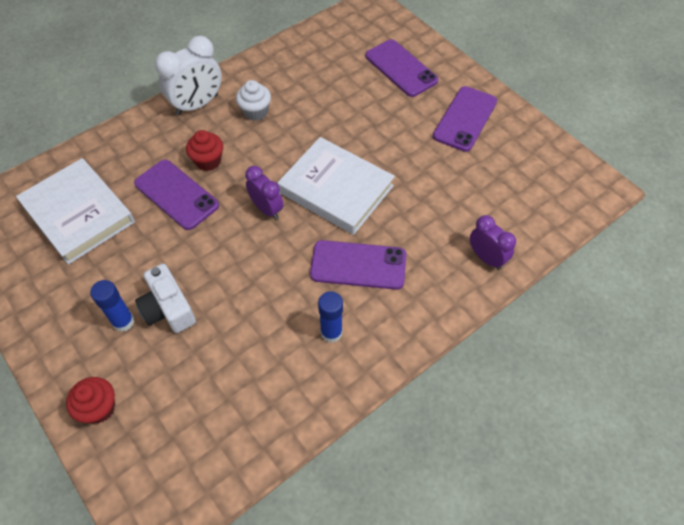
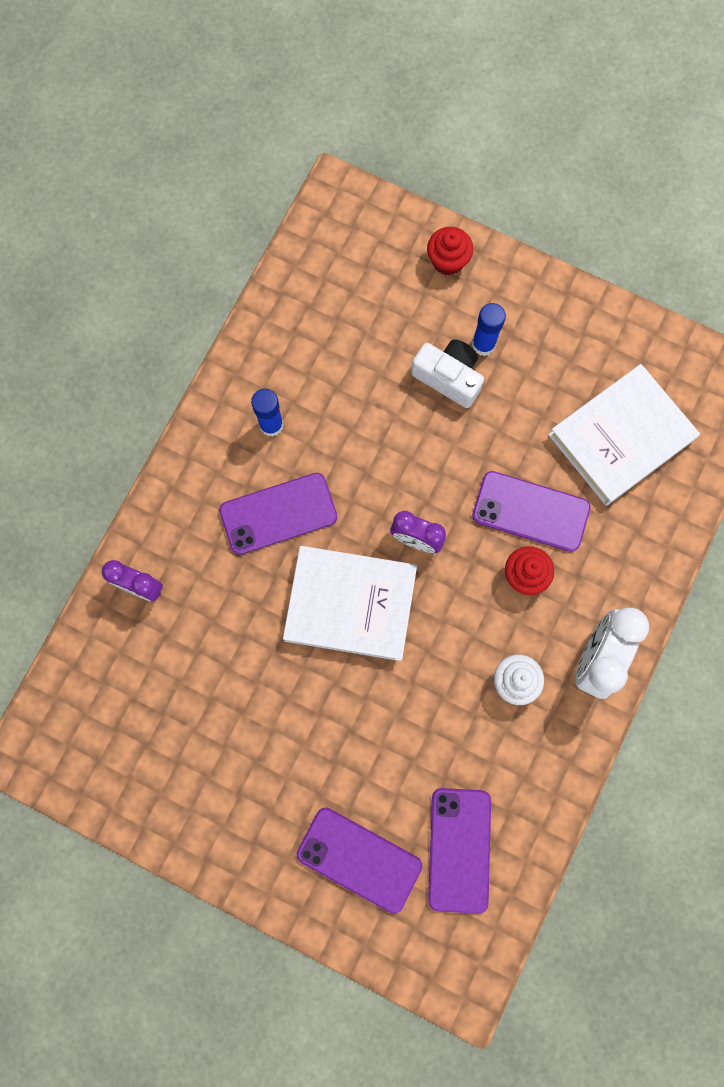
camera: 155 degrees right, 20 degrees up
white book [16,158,135,265] -> white book turned 60 degrees counterclockwise [549,364,700,505]
purple phone [433,86,497,152] -> purple phone moved to [428,788,491,914]

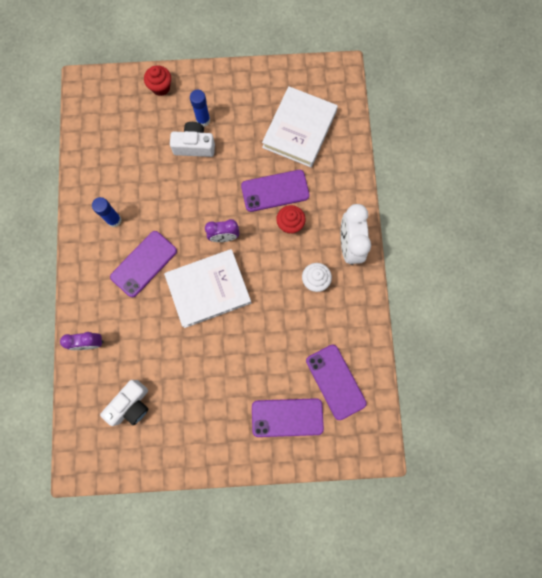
camera: 30 degrees left, 0 degrees up
none -> white camera [100,380,148,426]

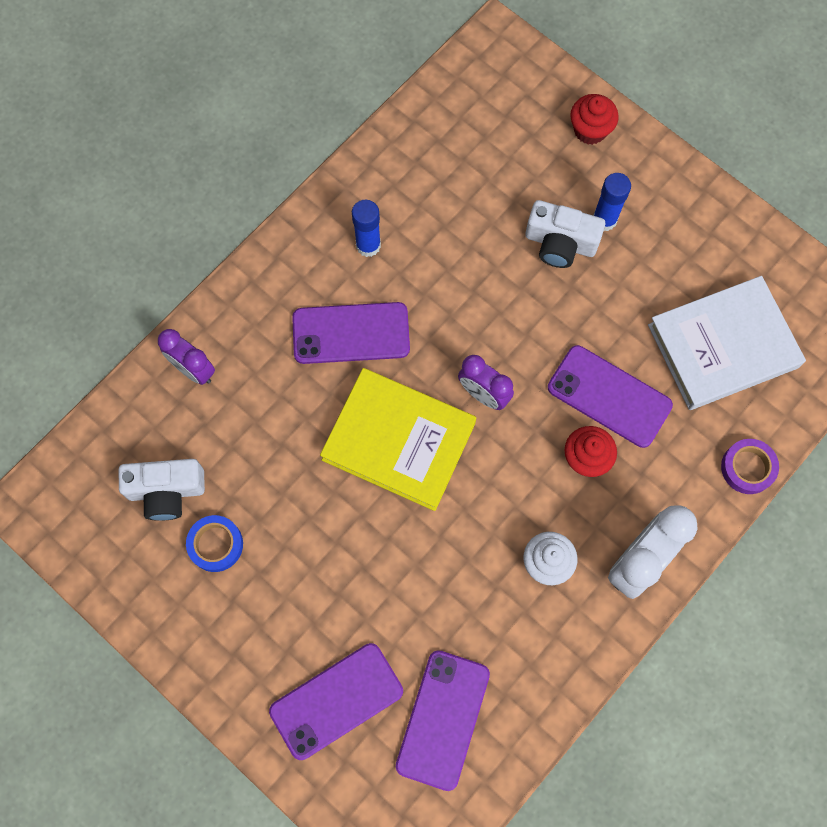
camera: 45 degrees right, 5 degrees down
white book [164,249,251,328] -> yellow book [320,368,476,511]
white camera [170,122,215,157] -> white camera turned 150 degrees clockwise [525,200,605,268]
purple phone [252,398,324,437] -> purple phone turned 75 degrees counterclockwise [269,643,403,760]
none -> blue tape [186,515,243,572]
none -> purple tape [721,439,779,494]

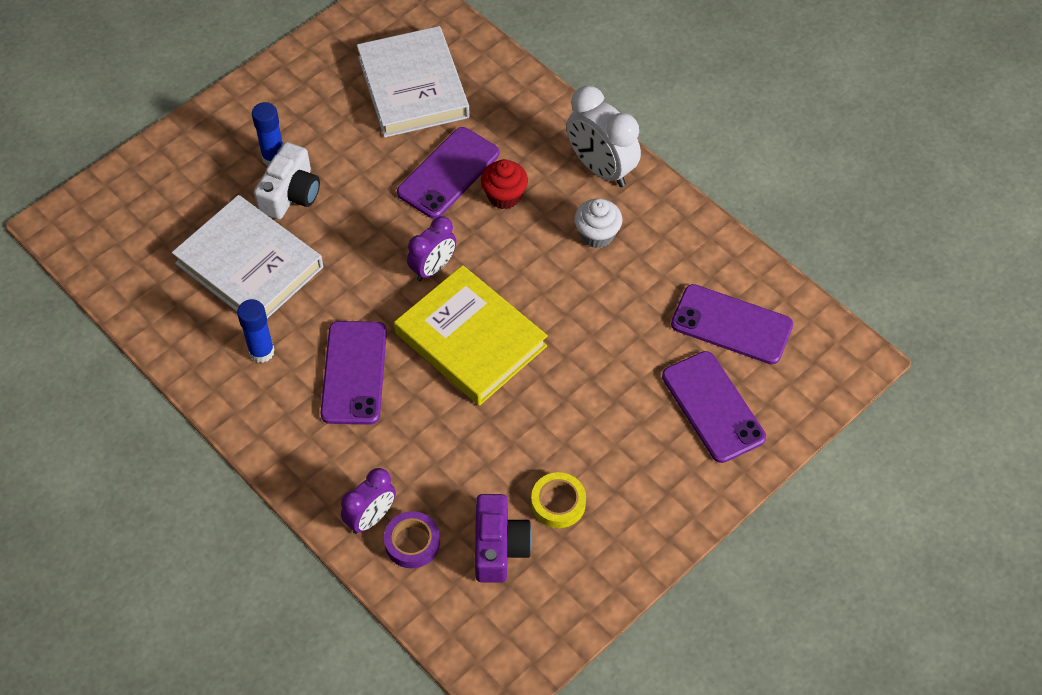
camera: 85 degrees left, 15 degrees down
white camera [119,459,205,521] -> purple camera [475,494,532,583]
blue tape [186,515,243,572] -> yellow tape [531,472,586,528]
yellow book [320,368,476,511] -> yellow book turned 75 degrees counterclockwise [394,265,548,406]
red cupcake [570,94,619,145] -> none
purple tape [721,439,779,494] -> purple tape moved to [384,511,440,568]
none -> white book [172,195,323,319]

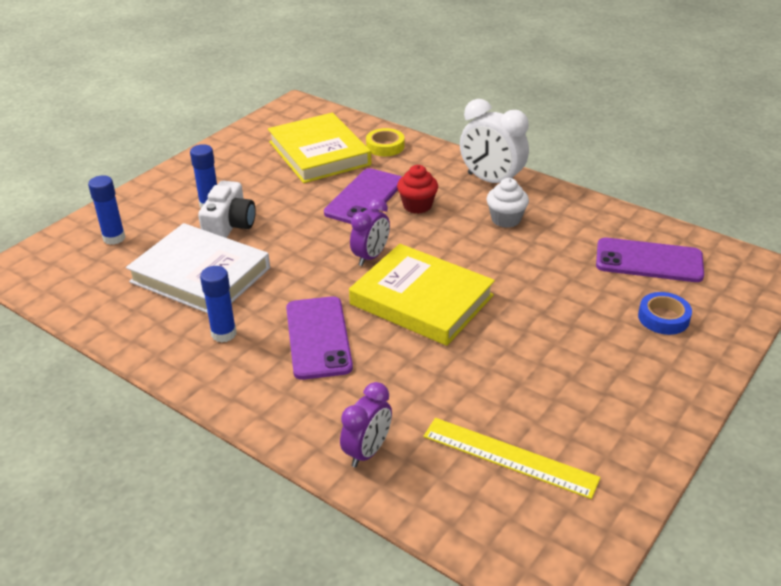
camera: 10 degrees left, 20 degrees down
white book [357,26,470,138] -> yellow book [268,113,371,183]
purple tape [384,511,440,568] -> none
purple camera [475,494,532,583] -> yellow ruler [424,418,600,499]
yellow tape [531,472,586,528] -> yellow tape moved to [366,128,404,156]
purple phone [662,351,766,463] -> blue tape [638,292,692,335]
none -> blue glue stick [88,175,125,245]

